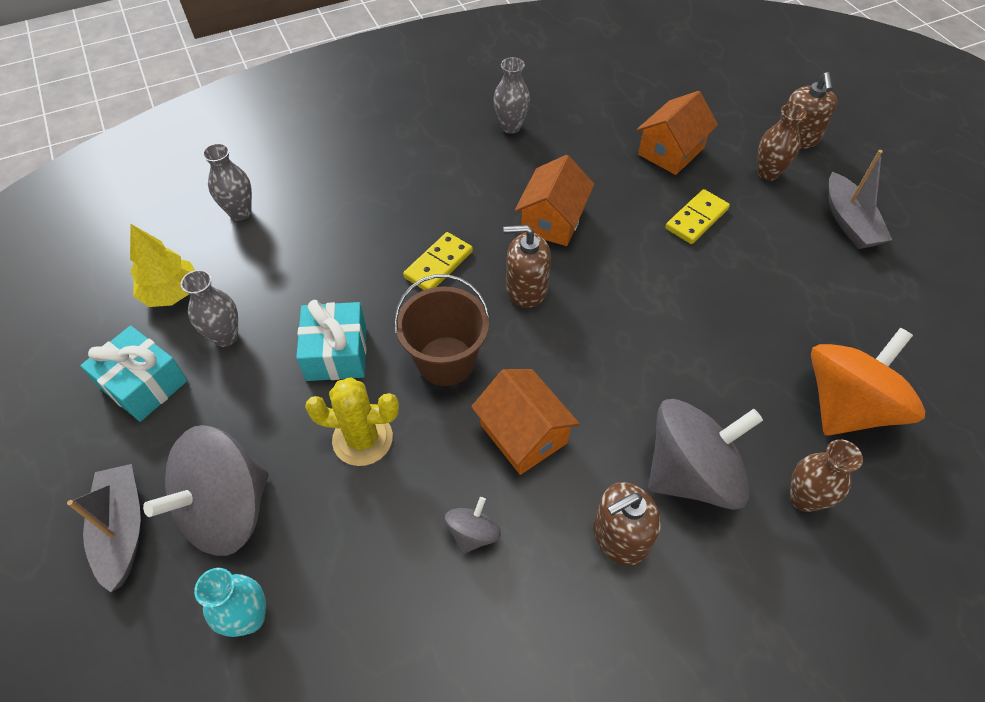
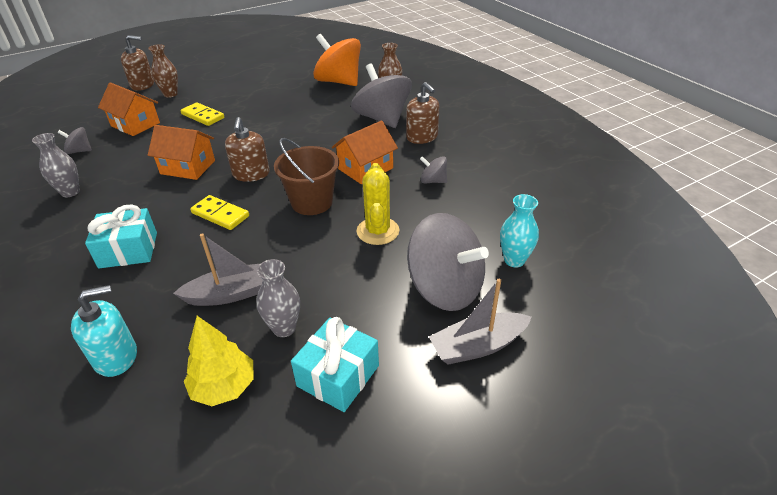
camera: 95 degrees left, 15 degrees down
grey vase [202,143,252,221] -> turquoise soap dispenser [71,285,137,377]
turquoise gift [296,300,366,381] -> turquoise gift moved to [85,204,157,268]
grey boat [829,150,892,249] -> grey boat moved to [173,233,263,306]
none -> grey spinning top [58,127,92,154]

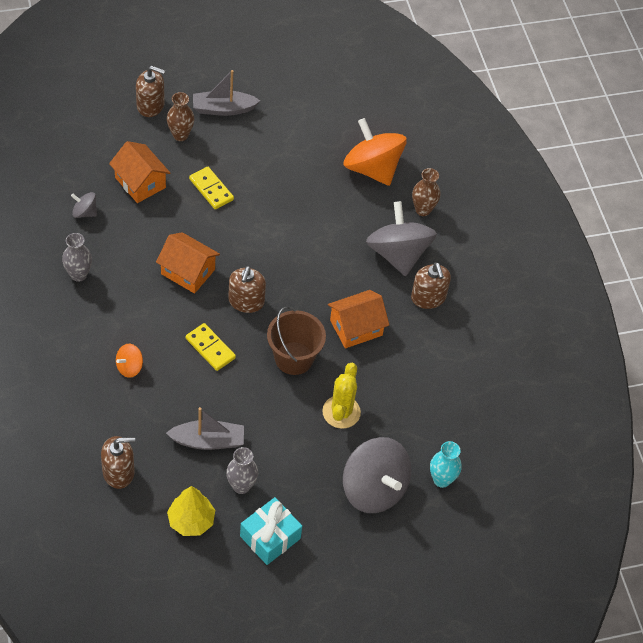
camera: 10 degrees right, 15 degrees up
turquoise soap dispenser [71,285,137,377] -> brown soap dispenser [101,436,135,489]
turquoise gift [85,204,157,268] -> orange spinning top [116,344,143,378]
grey spinning top [420,156,447,183] -> none
grey boat [429,279,532,365] -> grey boat moved to [193,70,260,116]

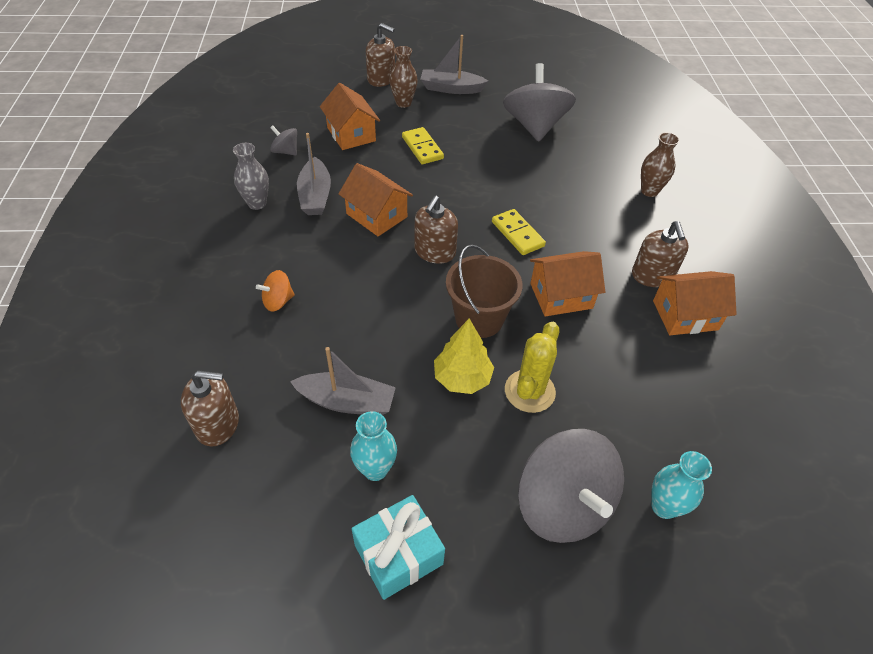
camera: 15 degrees right, 5 degrees down
yellow tree [167,486,215,536] -> yellow tree moved to [434,319,494,394]
yellow domino [186,323,236,371] -> yellow domino moved to [492,209,546,255]
grey vase [226,447,258,494] -> turquoise vase [350,411,397,481]
orange spinning top [343,118,407,186] -> none
grey spinning top [366,201,437,276] -> grey spinning top moved to [503,63,576,142]
none -> grey boat [297,133,331,215]
none -> orange house [653,271,737,335]

